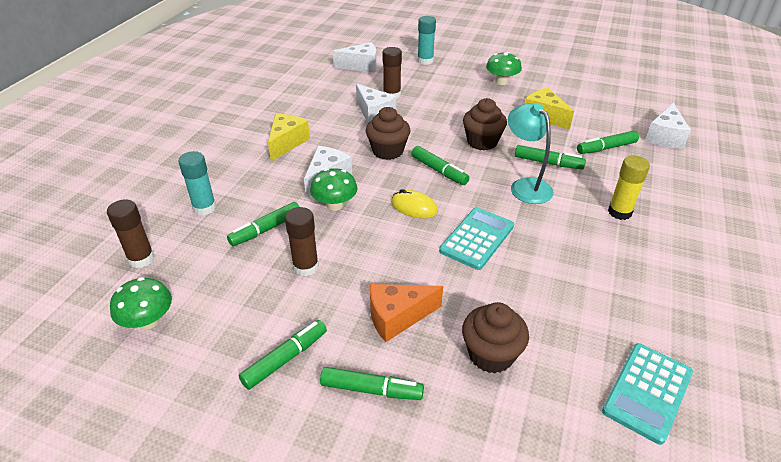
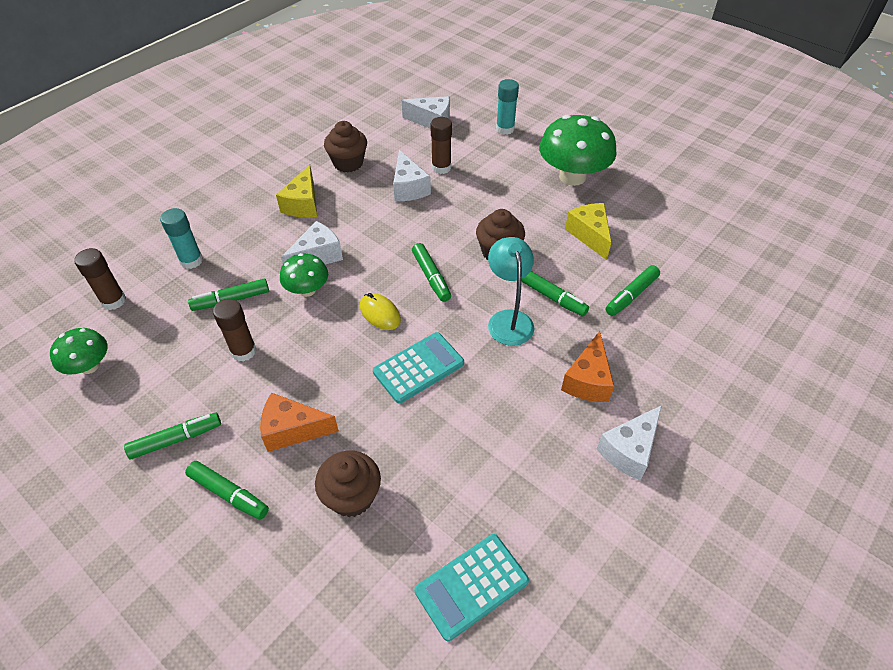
camera: 20 degrees right, 10 degrees up
yellow cheese [268,114,310,161] -> yellow cheese turned 150 degrees clockwise [276,165,317,217]
brown cupcake [366,107,410,160] -> brown cupcake moved to [324,121,367,173]
green mushroom [486,52,522,85] -> green mushroom [539,115,617,186], size x1.83
green marker [577,131,639,154] -> green marker turned 45 degrees counterclockwise [606,265,660,316]
yellow glue stick [608,156,650,220] -> orange cheese [561,331,614,402]
white cheese [645,103,691,149] -> white cheese moved to [597,405,662,480]

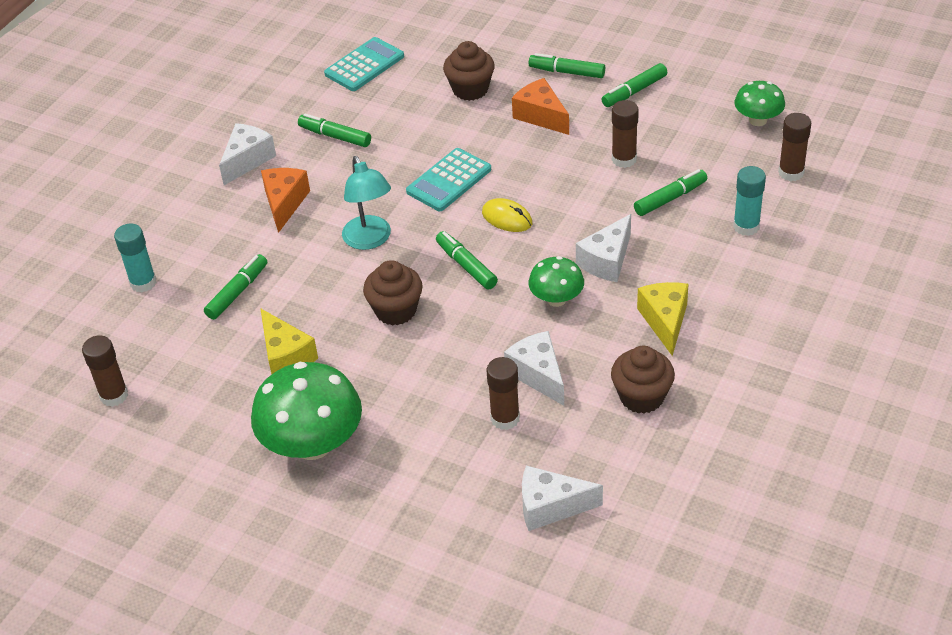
camera: 170 degrees right, 5 degrees down
orange cheese [260,393,339,452] -> orange cheese turned 120 degrees counterclockwise [512,78,569,135]
green mushroom [280,253,328,297] -> green mushroom moved to [529,256,584,307]
turquoise glue stick [496,79,519,135] -> turquoise glue stick moved to [114,224,156,292]
green marker [522,271,589,316] -> green marker moved to [298,114,371,147]
none -> brown glue stick [82,335,128,407]

